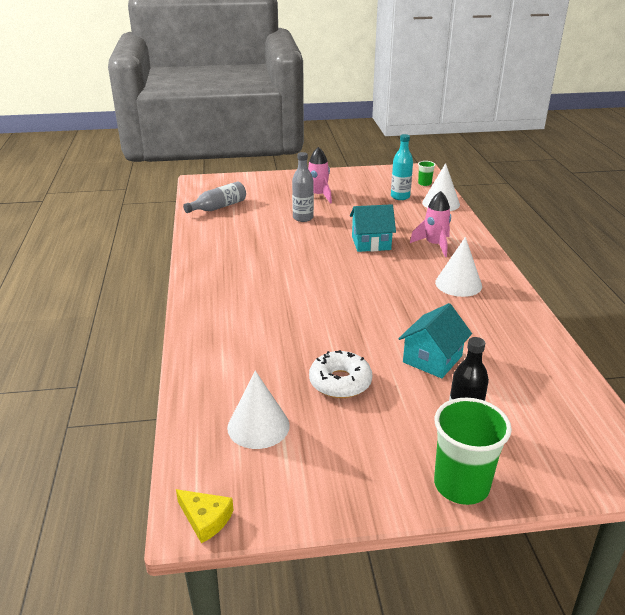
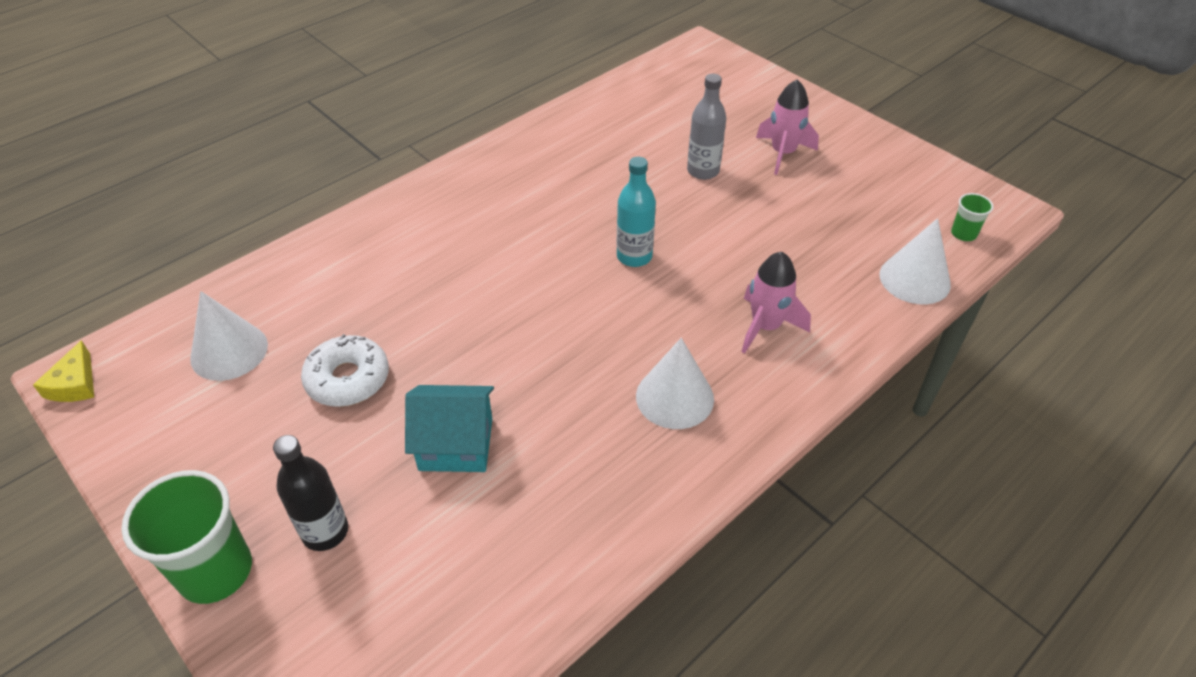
camera: 55 degrees right, 15 degrees up
grey bottle [183,181,246,213] -> none
turquoise house [350,204,396,252] -> none
turquoise bottle [391,134,413,200] -> turquoise bottle moved to [616,157,656,267]

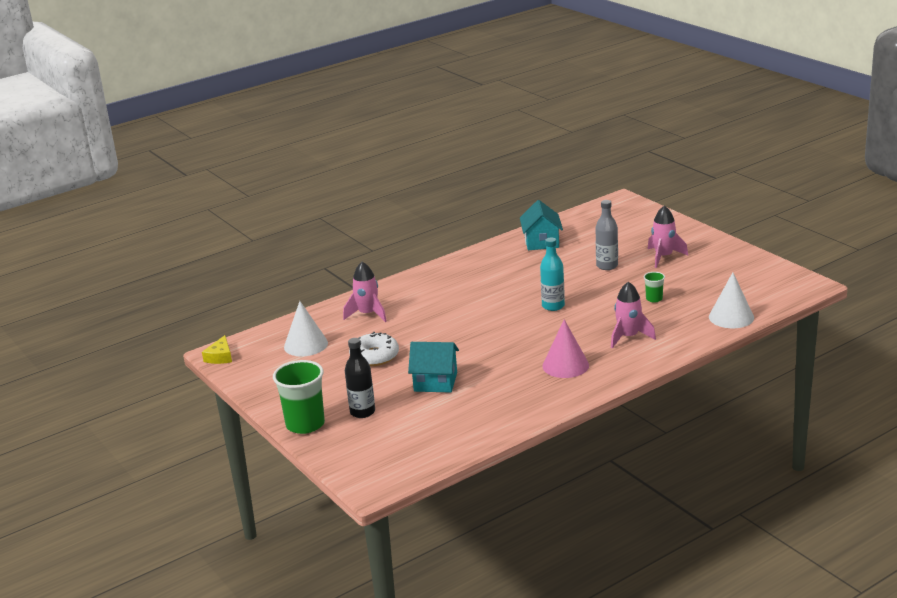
camera: 10 degrees right, 20 degrees down
white cone [636,338,714,429] -> pink cone [542,319,589,378]
green cup [951,193,994,241] -> green cup moved to [644,272,665,303]
none -> pink rocket [343,262,387,322]
none -> turquoise house [520,200,563,250]

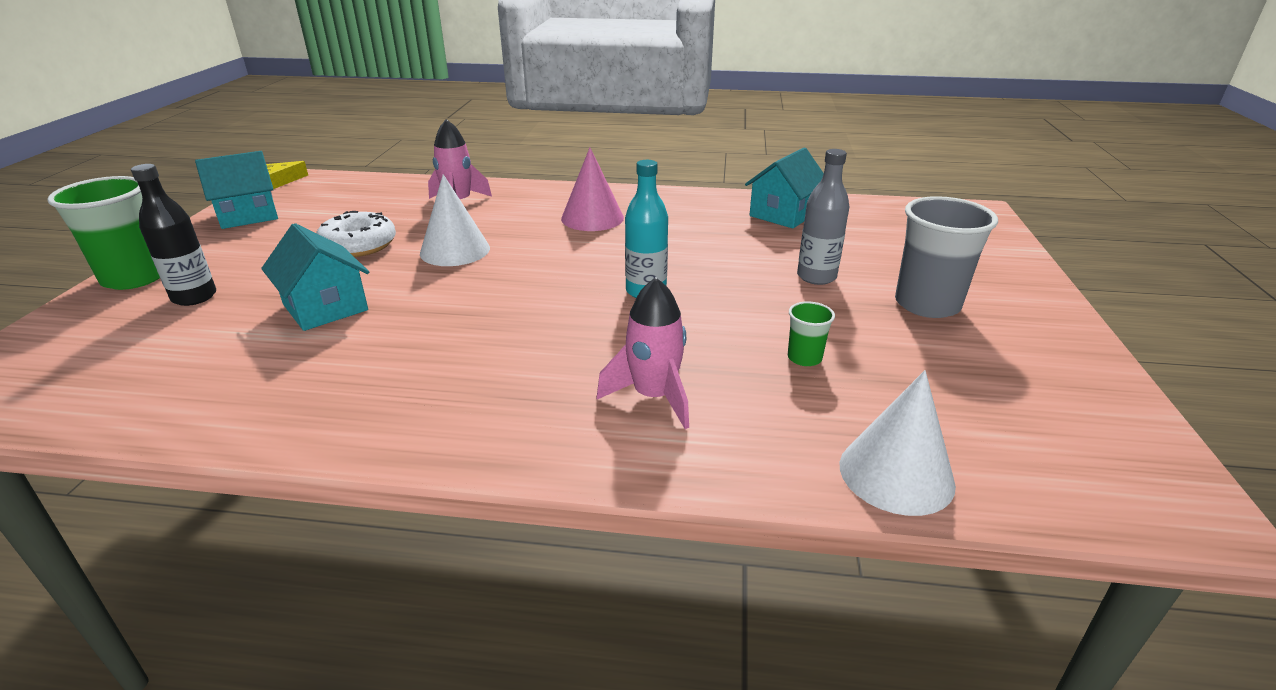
camera: 40 degrees right, 5 degrees up
white cone [284,301,328,357] -> white cone moved to [420,174,490,266]
pink cone [542,319,589,378] -> pink cone moved to [561,147,624,231]
pink rocket [648,205,688,268] -> grey cup [895,196,998,318]
none -> turquoise house [195,151,278,229]

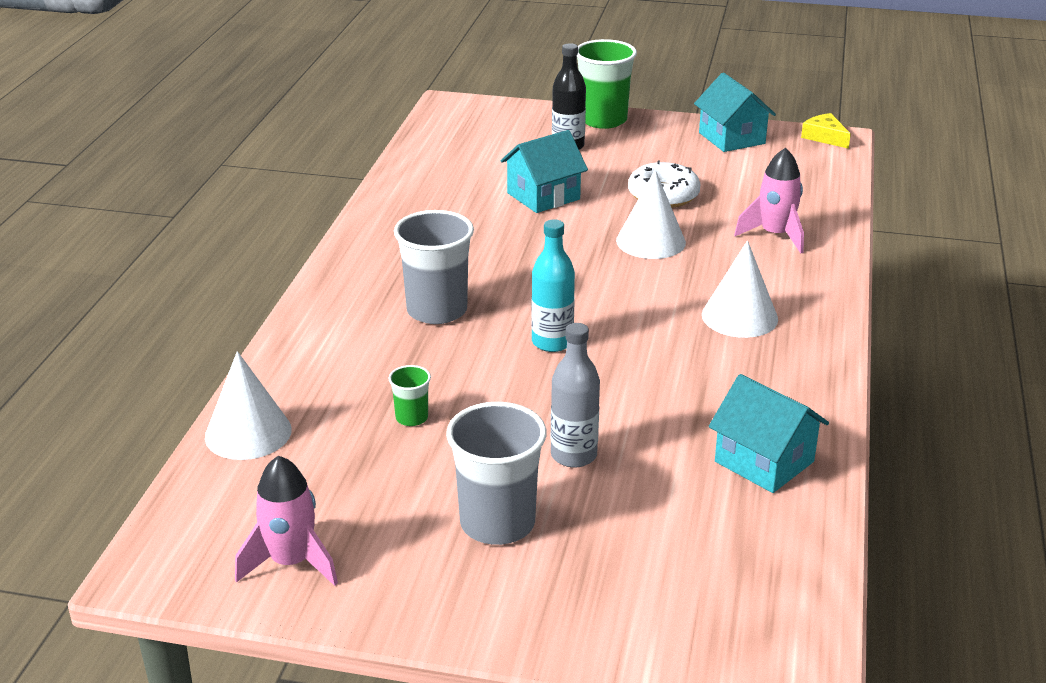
camera: 95 degrees right, 0 degrees up
pink cone [561,147,624,231] -> white cone [702,241,778,338]
pink rocket [597,277,689,429] -> pink rocket moved to [235,455,338,586]
none -> grey cup [394,210,474,324]

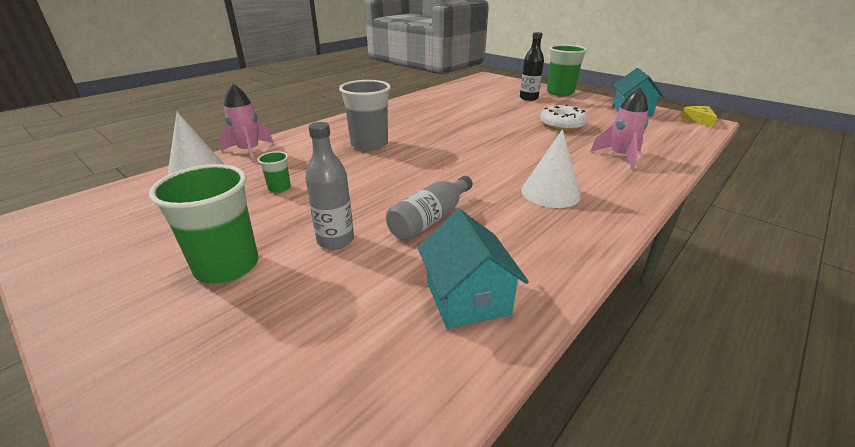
camera: 30 degrees right, 0 degrees up
pink rocket [235,455,338,586] -> pink rocket moved to [219,83,273,163]
grey cup [446,402,547,545] -> green cup [149,164,258,284]
turquoise house [500,130,588,213] -> none
turquoise bottle [531,219,575,352] -> none
white cone [616,170,686,259] -> none
none -> grey bottle [386,176,473,241]

